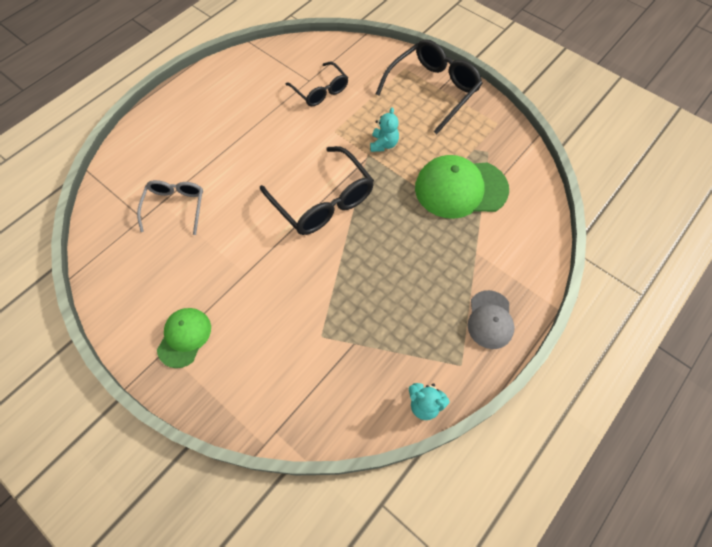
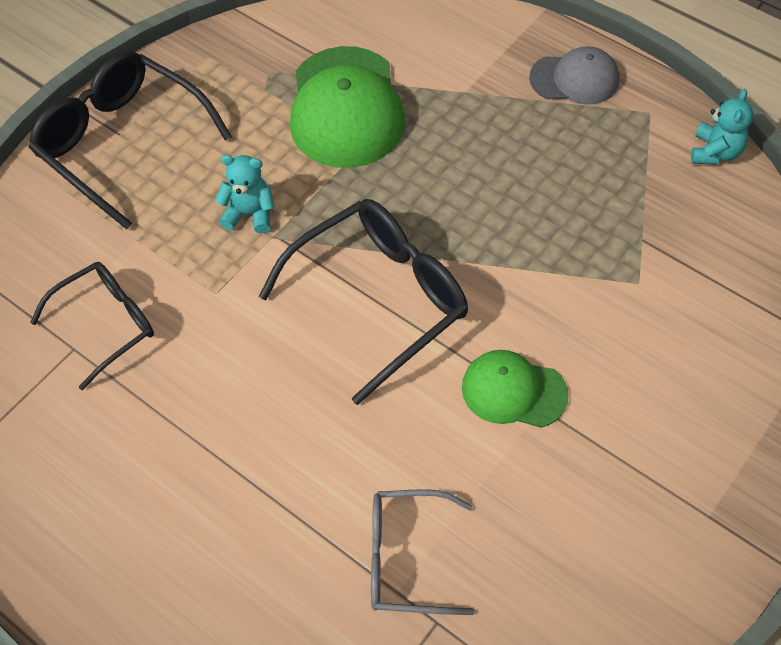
camera: 90 degrees left, 5 degrees down
green cap [157,308,211,368] -> green cap moved to [462,350,568,428]

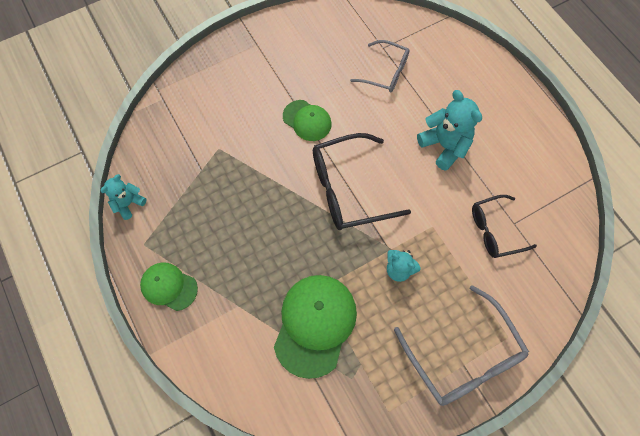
camera: 160 degrees left, 10 degrees up
black glasses [29,51,232,229] -> grey glasses [394,285,529,406]
grey cap [529,46,619,105] -> green cap [140,263,198,311]
none -> turquoise teddy bear [417,90,482,171]

